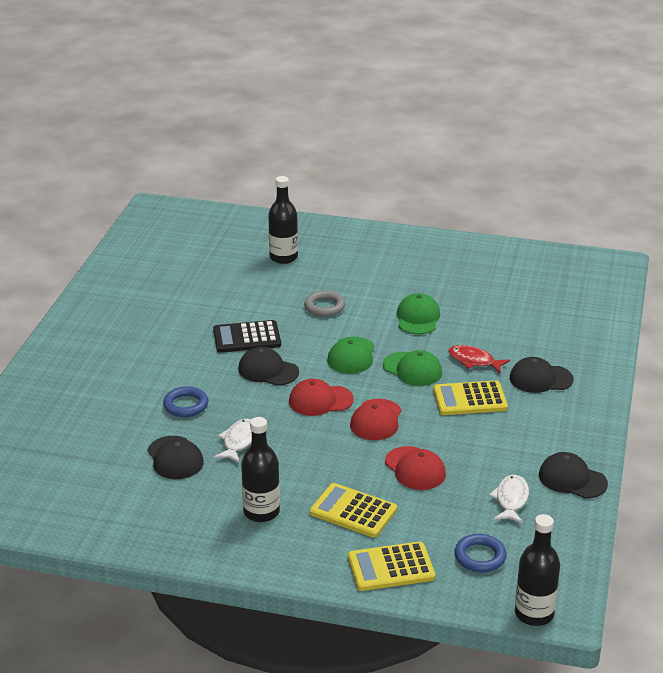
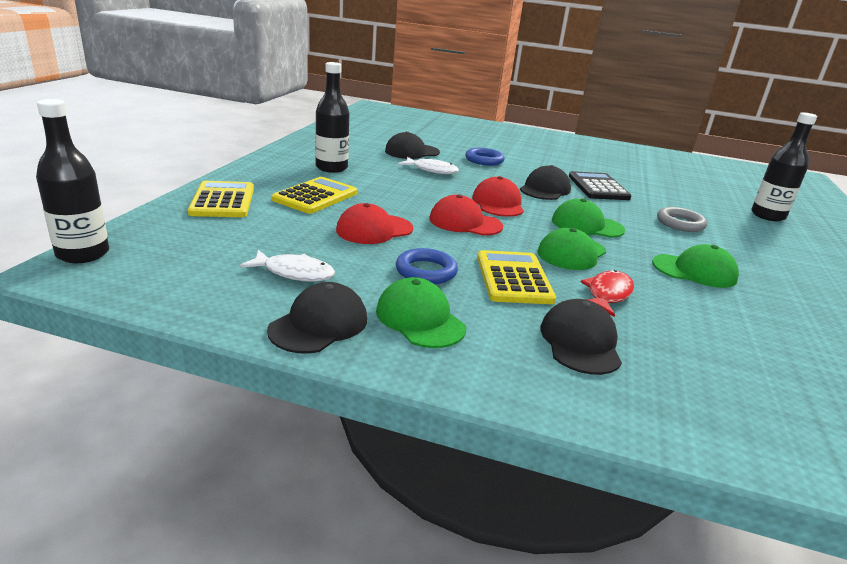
camera: 90 degrees right, 5 degrees down
blue ring [455,534,506,572] -> blue ring moved to [396,248,458,284]
none -> green cap [376,277,466,348]

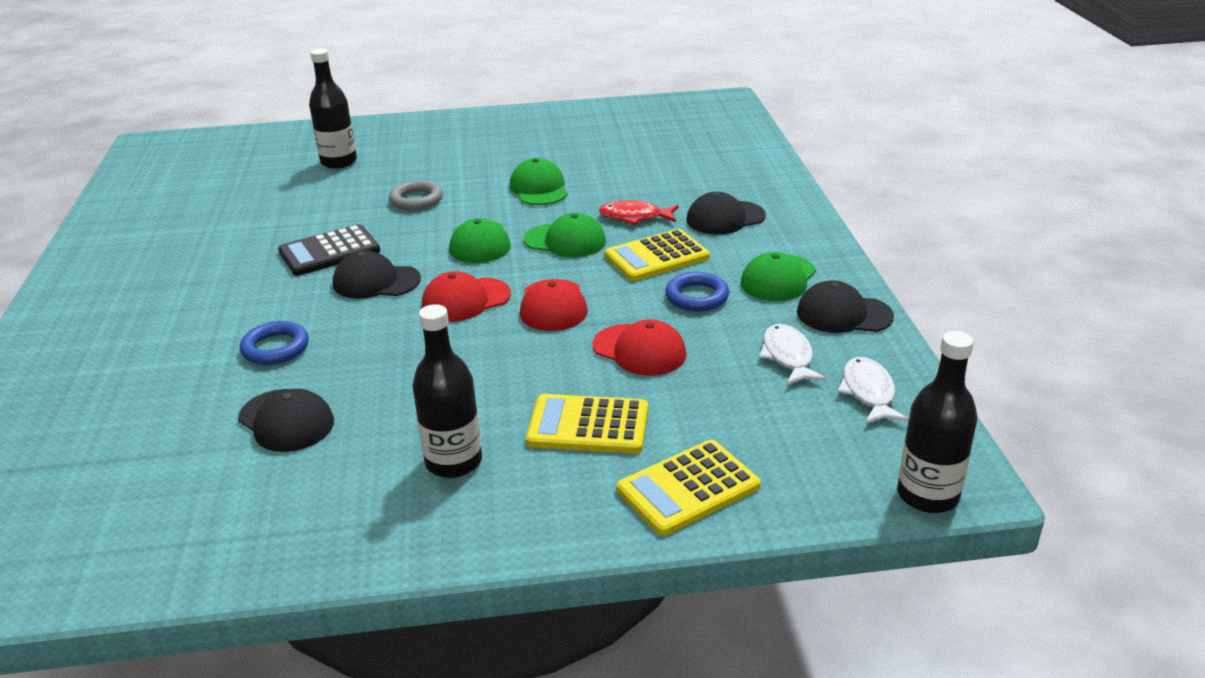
camera: 110 degrees left, 5 degrees up
white fish [398,157,459,174] -> white fish moved to [838,357,909,424]

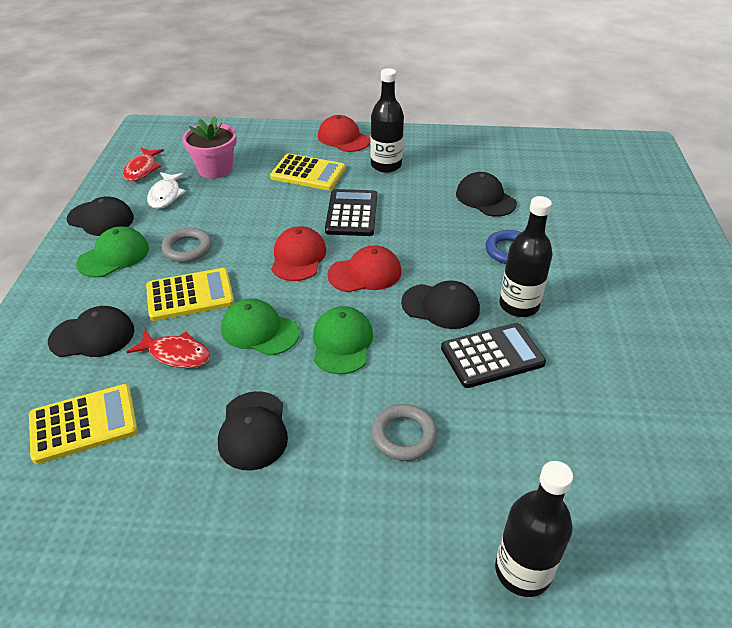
camera: 170 degrees left, 10 degrees up
green cap [510,158,568,205] -> black cap [218,391,288,471]
red cap [593,319,687,376] -> red cap moved to [318,115,371,152]
yellow calculator [617,440,761,536] -> yellow calculator moved to [29,384,138,464]
blue ring [665,272,729,311] -> grey ring [161,228,212,263]
white fish [838,357,909,424] -> red fish [123,148,164,181]
black bottle [897,331,977,513] -> black bottle moved to [499,196,553,317]
none -> pink flower pot [182,116,237,179]
none -> black calculator [325,189,377,236]

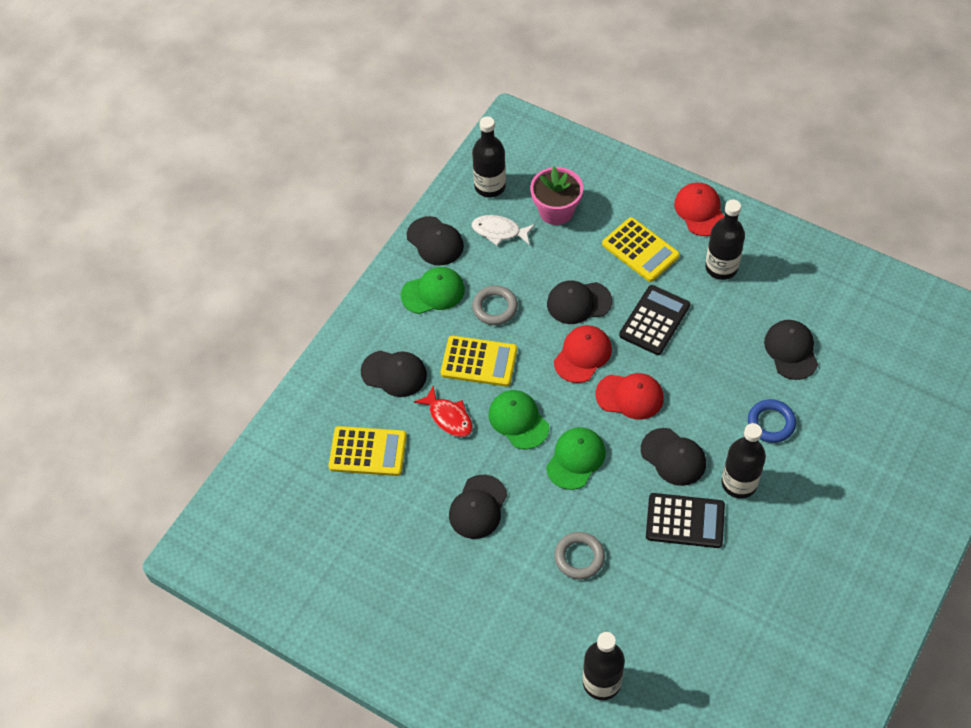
camera: 30 degrees right, 15 degrees up
red fish [123,148,164,181] -> black bottle [472,116,506,198]
white fish [147,172,186,209] -> white fish turned 75 degrees clockwise [472,215,535,246]
none -> black cap [547,280,612,324]

